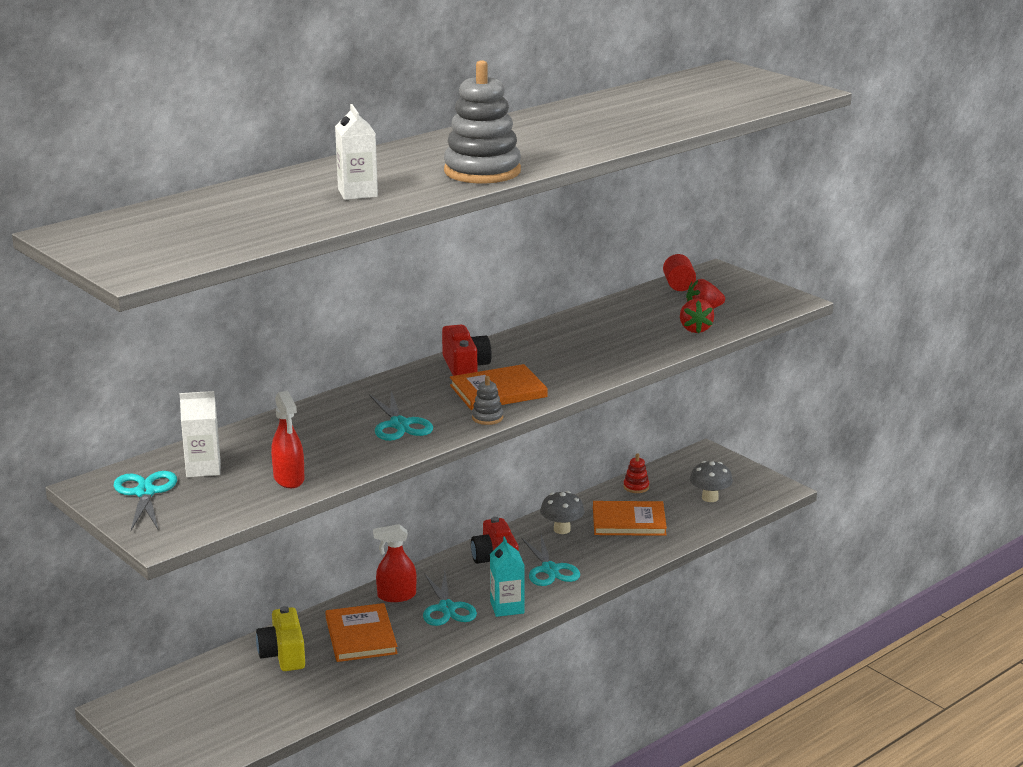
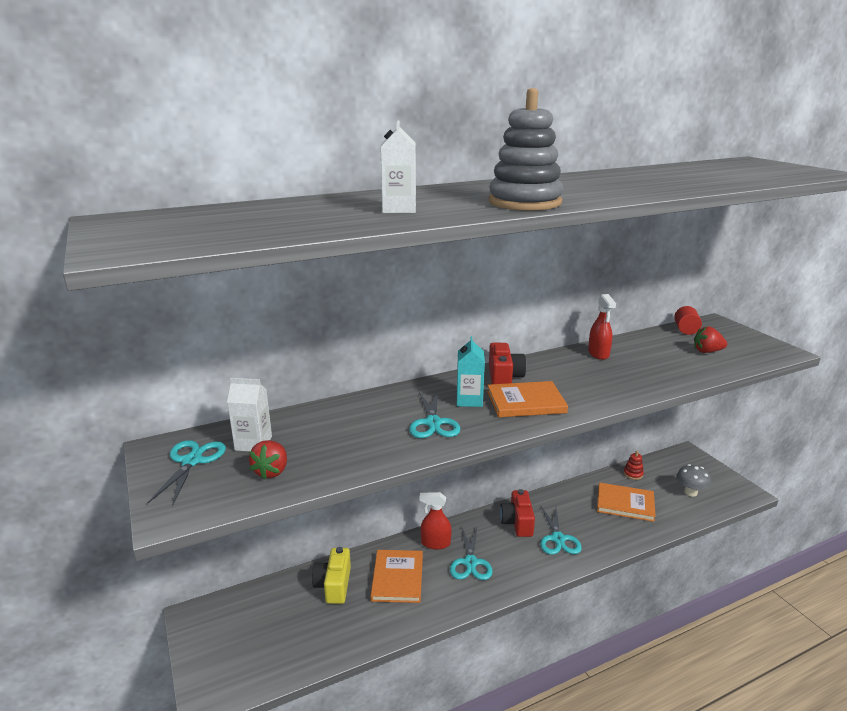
camera: 15 degrees right, 0 degrees up
red spray bottle [271,391,305,488] -> red spray bottle moved to [588,294,616,360]
grey stacking toy [472,376,503,425] -> none
turquoise carton [490,537,525,617] -> turquoise carton moved to [457,336,485,407]
grey mushroom [540,491,585,534] -> none
red strawberry [680,299,714,333] -> red strawberry moved to [249,440,287,480]

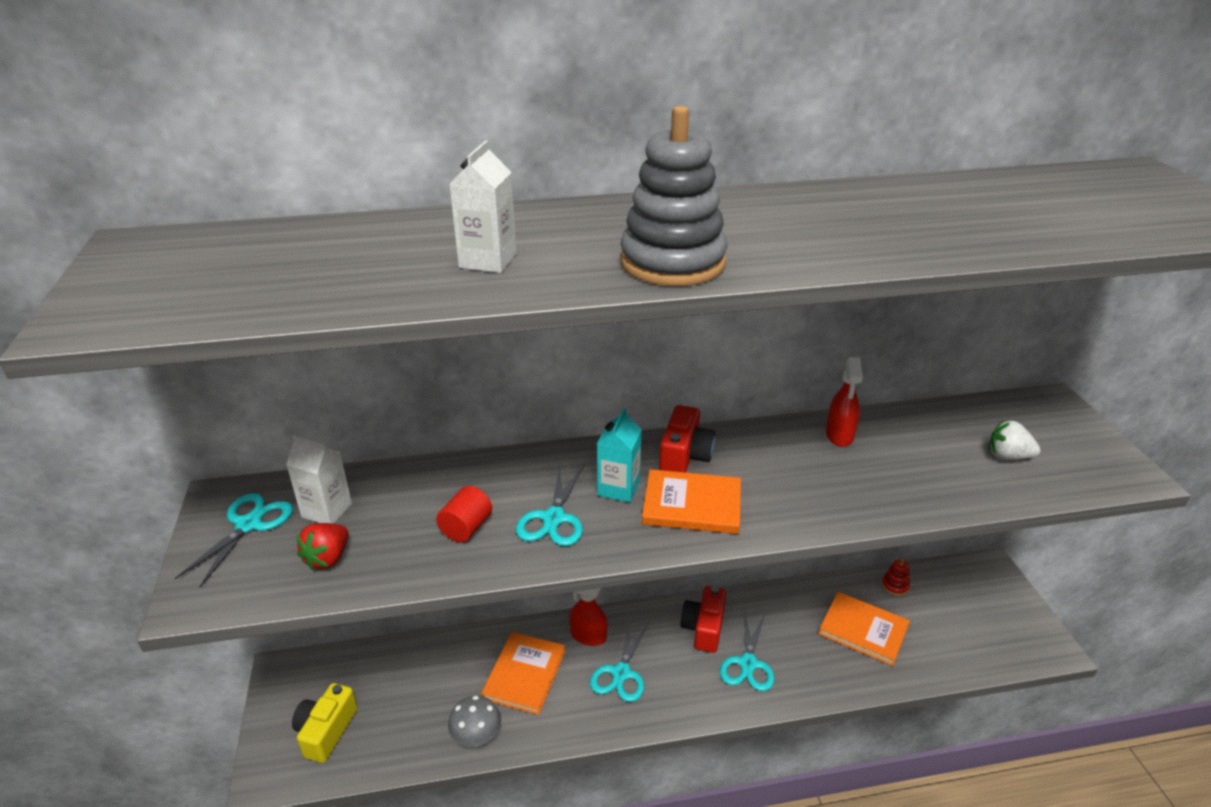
camera: 15 degrees right, 10 degrees up
yellow camera [312,547,351,604] -> yellow camera moved to [292,683,357,763]
red cylinder [674,306,702,335] -> red cylinder moved to [436,486,492,542]
grey mushroom [676,464,711,497] -> grey mushroom moved to [448,696,501,747]
red strawberry [694,326,727,353] -> white strawberry [989,420,1041,460]

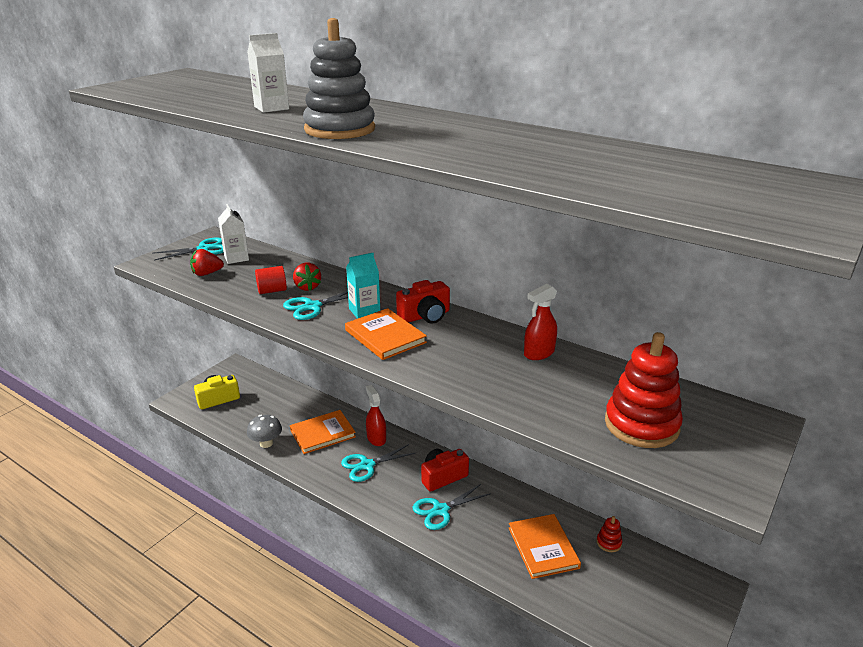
camera: 45 degrees right, 5 degrees down
white strawberry [989,420,1041,460] -> red stacking toy [605,332,683,448]
none -> red strawberry [293,263,321,291]

